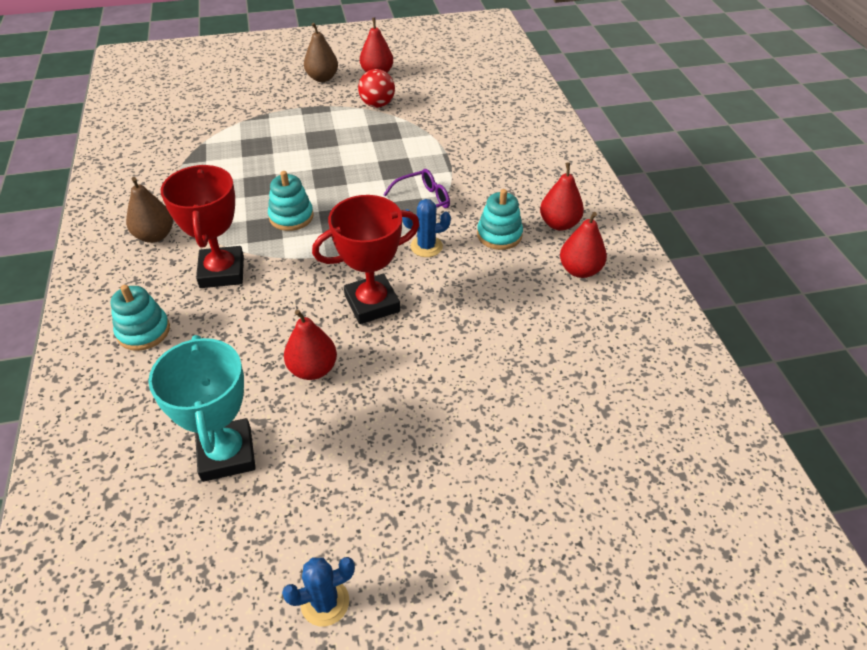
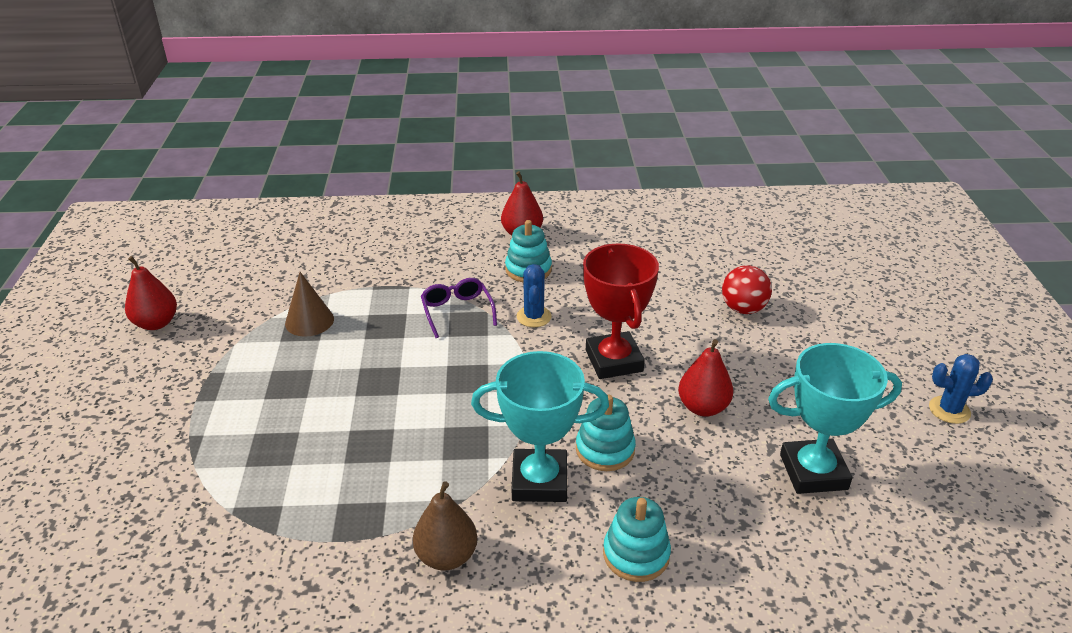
camera: 80 degrees left, 10 degrees down
red trophy [161,165,244,288] -> turquoise trophy [471,351,609,502]
turquoise stacking toy [268,171,314,231] -> turquoise stacking toy moved to [576,395,636,471]
blue cactus [282,557,355,626] -> blue cactus turned 75 degrees counterclockwise [929,354,993,424]
brown pear [304,23,338,82] -> none
red ball [358,69,395,108] -> red ball moved to [722,265,772,314]
red pear [560,212,607,278] -> none
none -> brown cone [285,272,334,337]

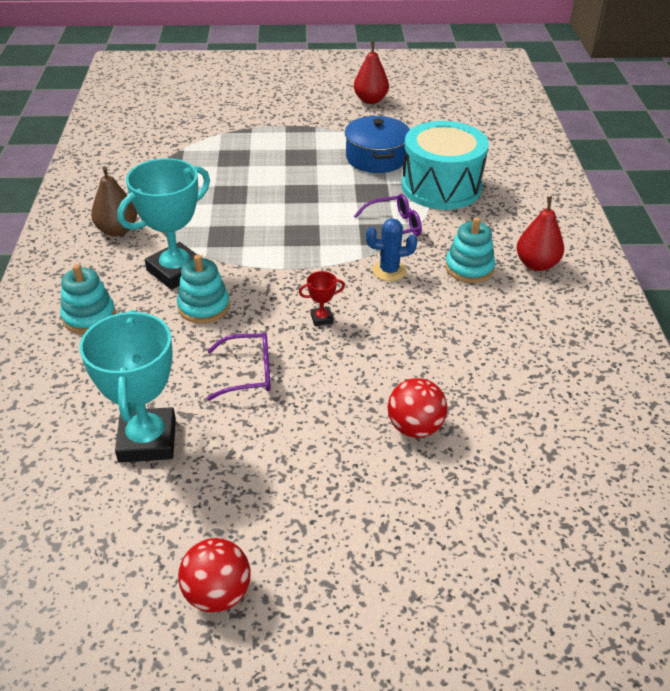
camera: 90 degrees right, 5 degrees up
brown cone [285,272,334,337] -> blue pot [345,116,410,173]
turquoise trophy [471,351,609,502] -> turquoise trophy turned 45 degrees clockwise [117,158,210,290]
red trophy [583,243,659,379] -> red trophy [299,271,345,326], size x0.42
red pear [678,339,733,417] -> purple glasses [207,333,271,401]
blue cactus [929,354,993,424] -> red ball [178,538,251,613]
none -> turquoise drum [402,121,489,210]

